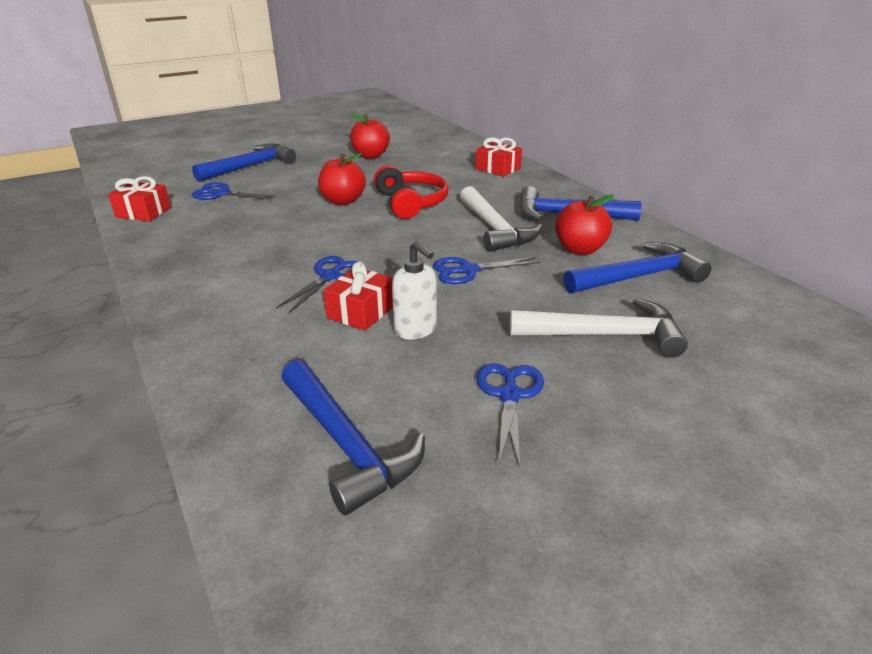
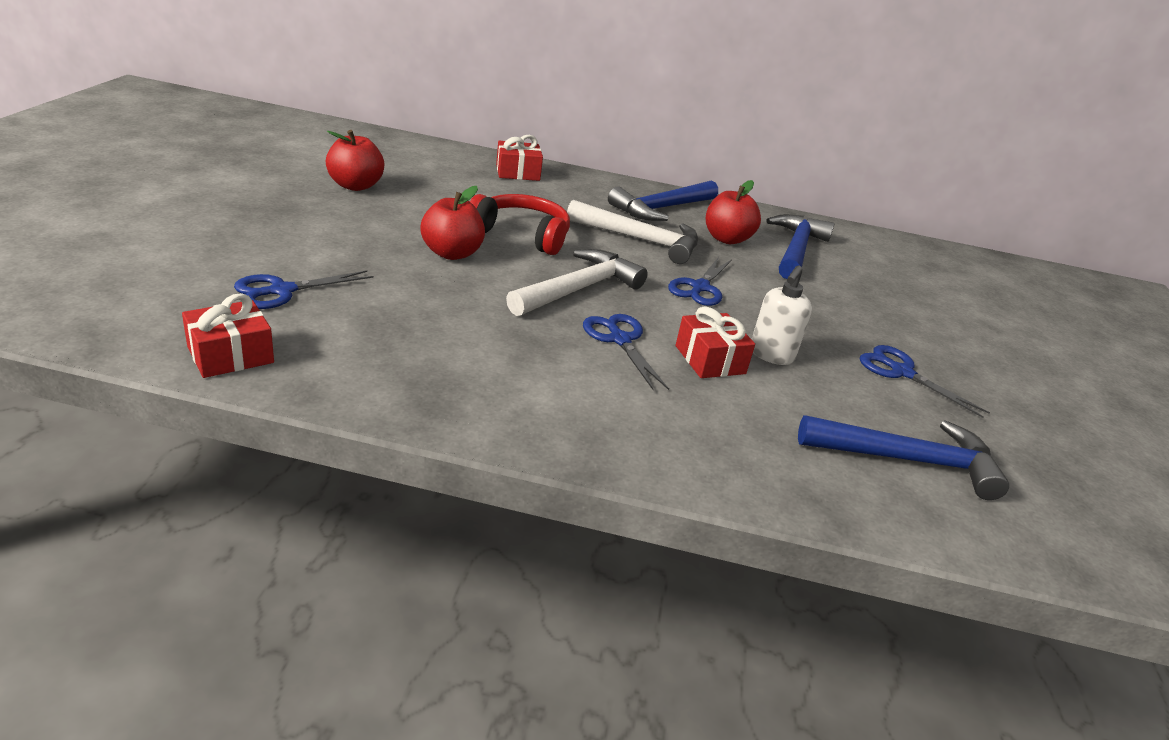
camera: 55 degrees left, 0 degrees up
blue hammer [192,144,296,182] -> none
white soap dispenser [392,241,437,340] -> white soap dispenser turned 120 degrees clockwise [752,266,812,365]
white hammer [510,298,688,358] -> white hammer moved to [506,249,648,316]

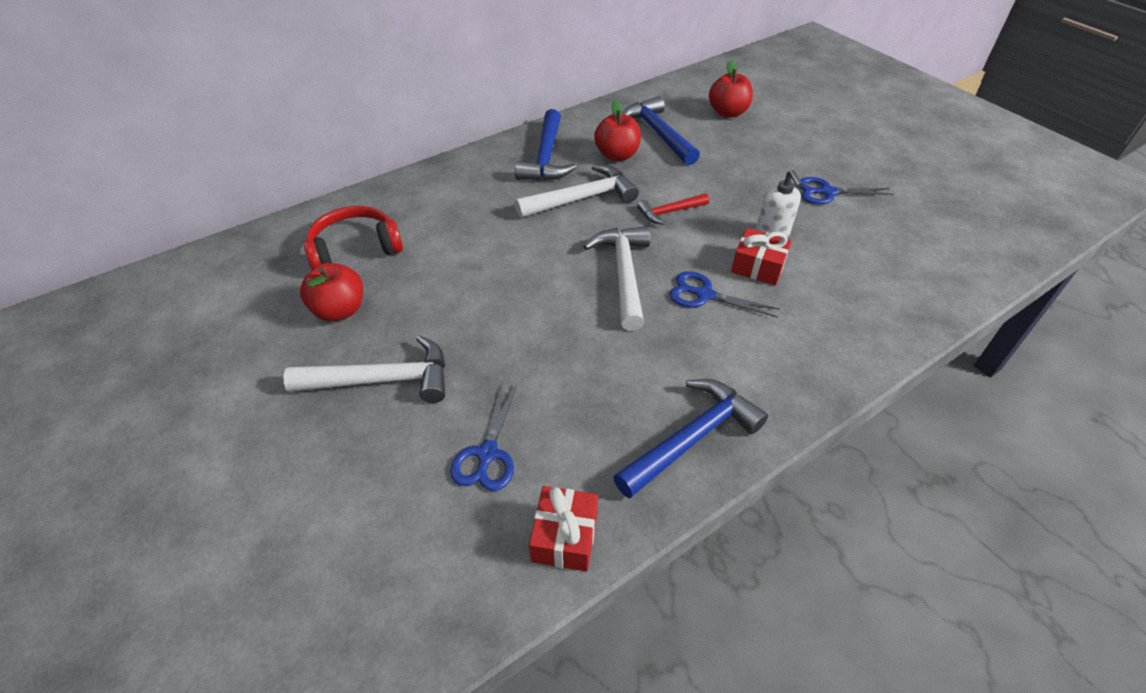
camera: 40 degrees left, 15 degrees up
red apple [420,186,485,260] -> red apple moved to [709,60,753,118]
red headphones [470,194,570,255] -> red headphones moved to [304,206,403,270]
red gift [496,135,543,181] -> none
blue scissors [668,257,732,306] -> red hammer [637,193,709,225]
blue hammer [798,415,1009,500] -> blue hammer moved to [613,379,768,498]
none -> white hammer [284,335,446,403]

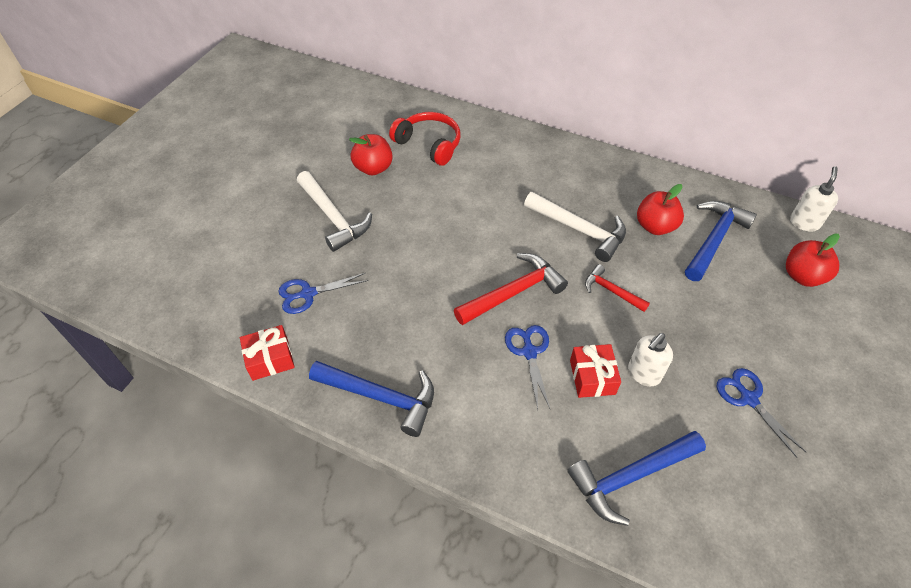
camera: 60 degrees right, 5 degrees up
blue hammer [515,109,576,181] -> blue hammer moved to [567,431,706,526]
white hammer [583,226,650,331] -> red hammer [454,253,568,325]
none -> white soap dispenser [790,166,838,231]

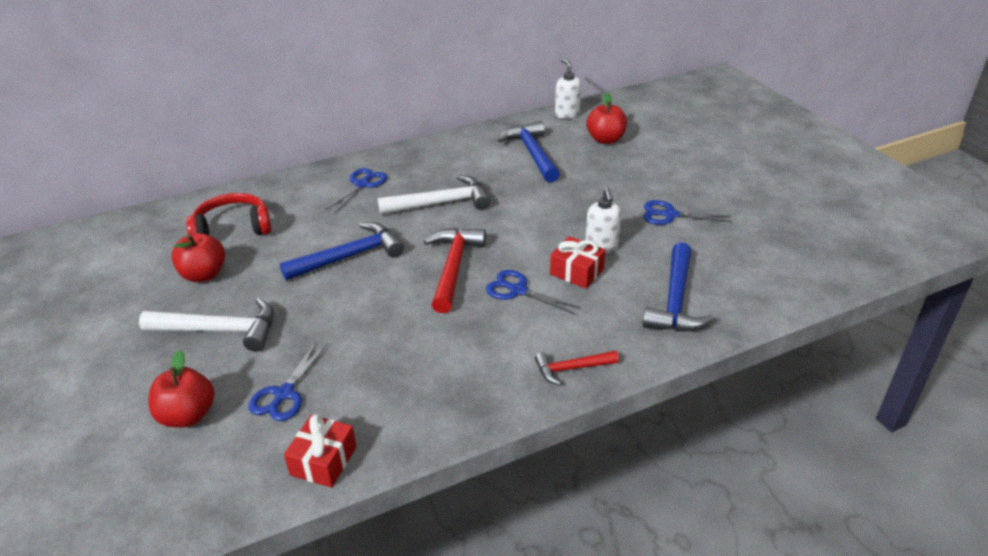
camera: 50 degrees left, 15 degrees down
blue hammer [309,361,434,437] -> blue hammer moved to [280,222,404,280]
red hammer [585,264,650,312] -> red hammer moved to [535,351,619,385]
red apple [637,184,684,235] -> red apple moved to [148,350,214,427]
none -> blue scissors [325,168,387,214]

